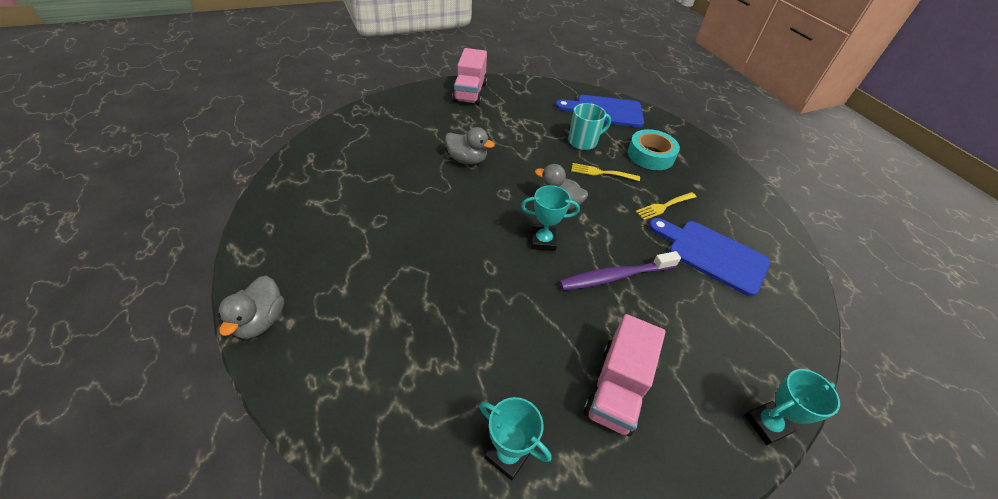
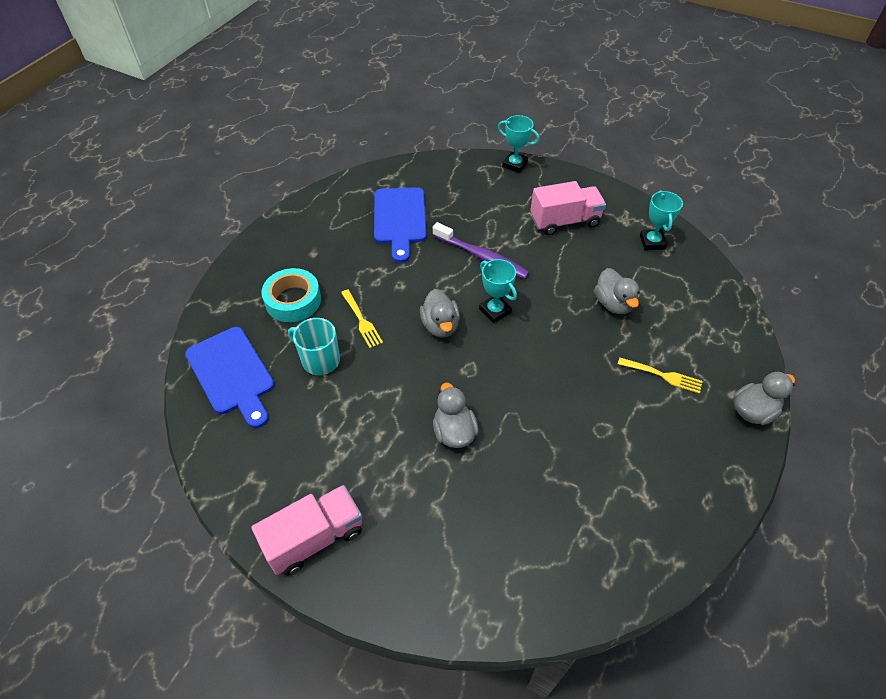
camera: 125 degrees left, 5 degrees up
yellow fork [636,192,696,220] -> yellow fork moved to [618,358,703,394]
none -> grey duck [595,268,640,314]

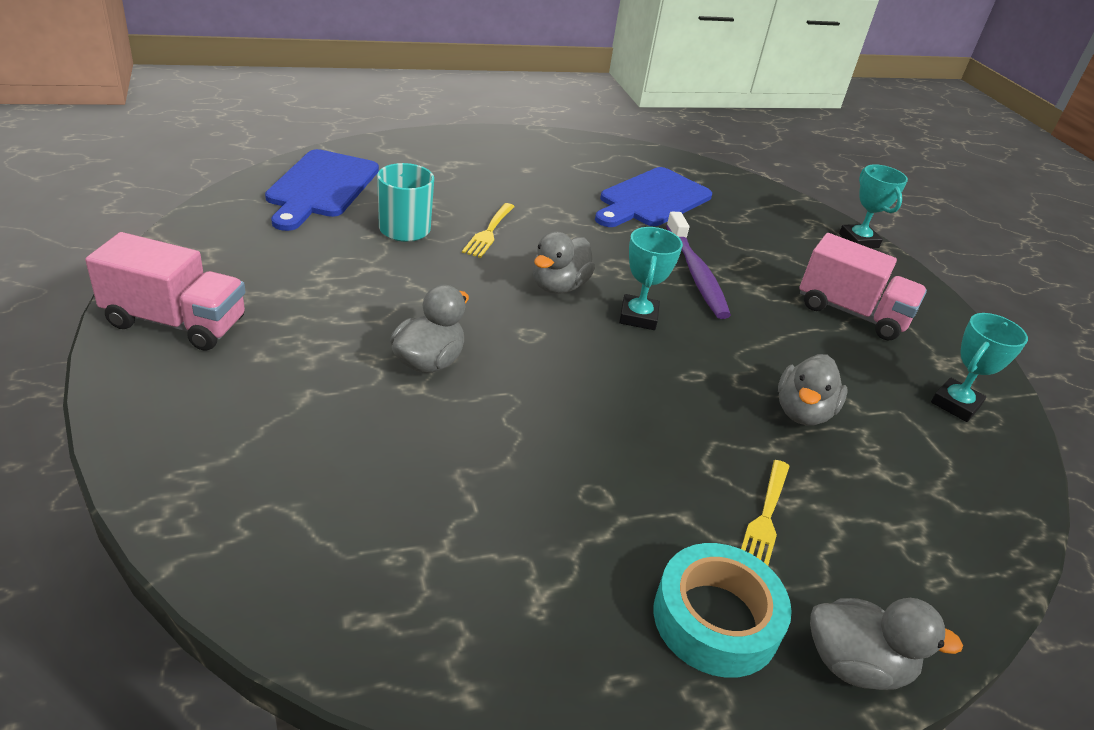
camera: 40 degrees right, 15 degrees down
turquoise tape [261,268,321,322] -> turquoise tape moved to [654,543,792,678]
yellow fork [618,358,703,394] -> yellow fork turned 45 degrees clockwise [741,460,790,566]

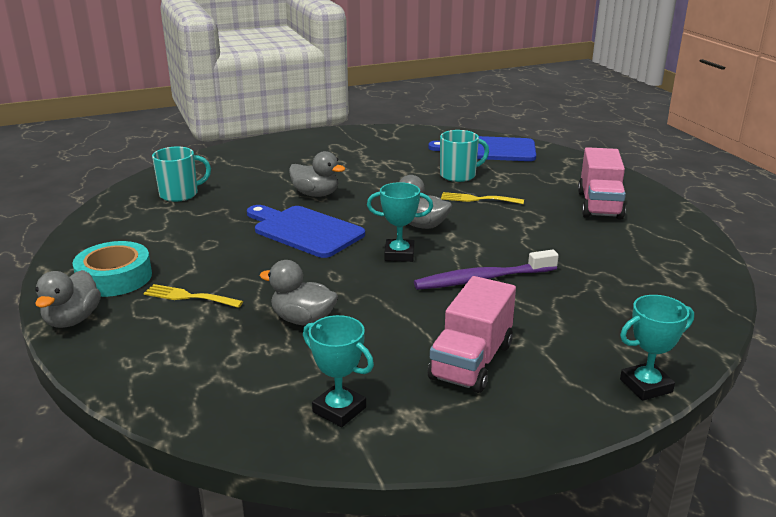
camera: 90 degrees right, 10 degrees down
pink truck [85,232,246,351] -> pink truck moved to [578,147,626,220]
blue cutting board [595,167,712,227] -> blue cutting board moved to [247,205,365,258]
none -> turquoise mug [152,146,211,202]

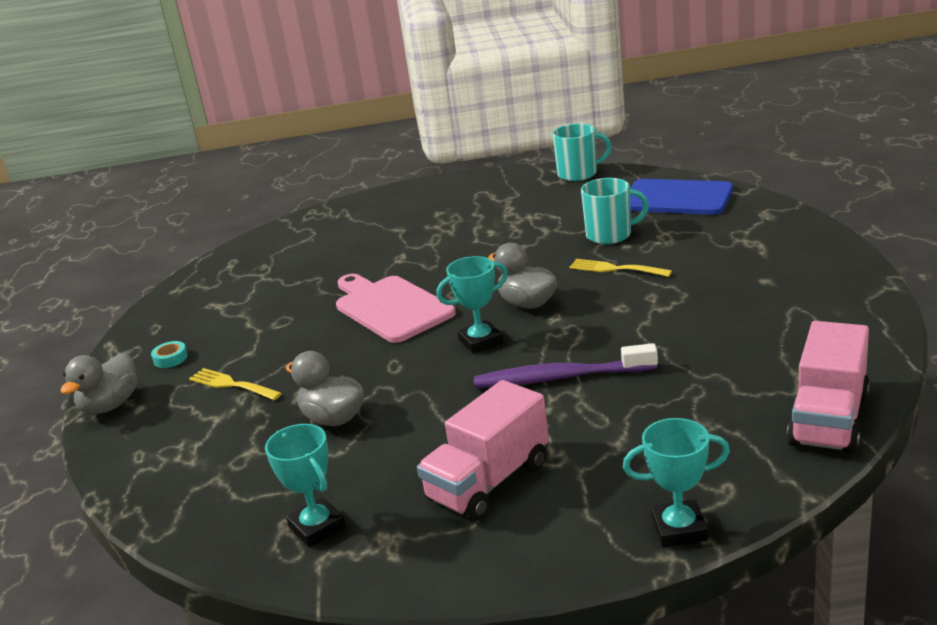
camera: 20 degrees right, 0 degrees up
turquoise tape [73,241,152,297] -> turquoise tape [151,341,188,368], size x0.43
turquoise mug [152,146,211,202] -> turquoise mug moved to [552,123,611,181]
blue cutting board [247,205,365,258] -> pink cutting board [336,274,456,343]
grey duck [289,151,346,197] -> none
turquoise trophy [367,182,433,262] -> turquoise trophy turned 45 degrees counterclockwise [436,256,508,354]
pink truck [578,147,626,220] -> pink truck moved to [787,321,870,454]

